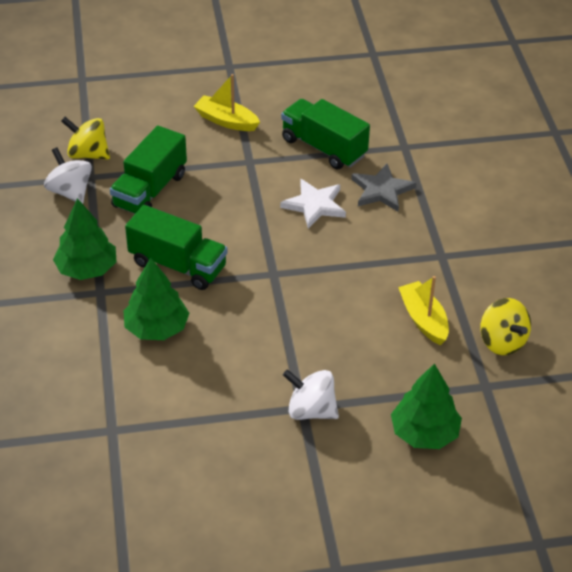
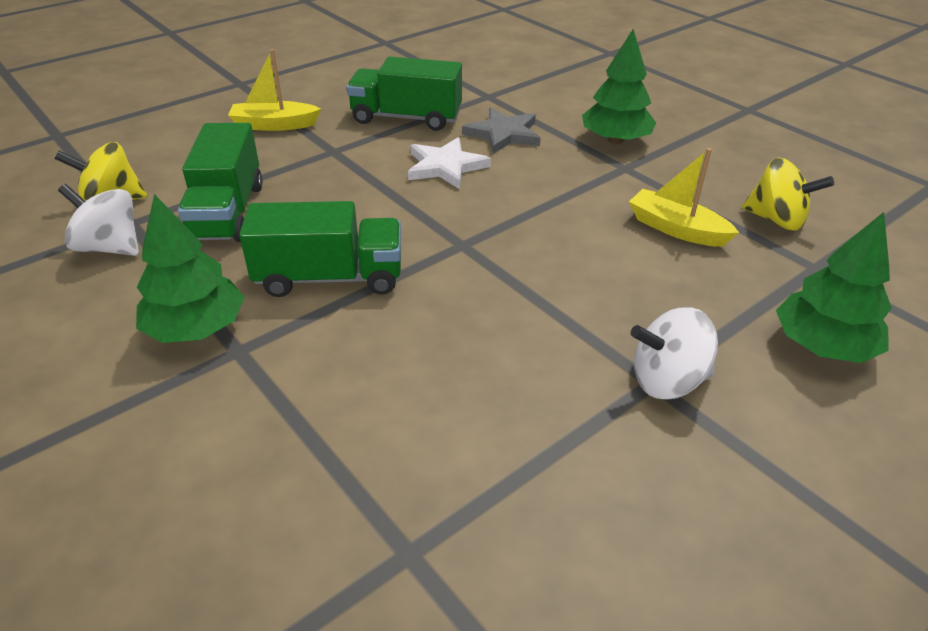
camera: 30 degrees left, 5 degrees down
green tree [123,258,190,340] -> green tree moved to [582,29,656,144]

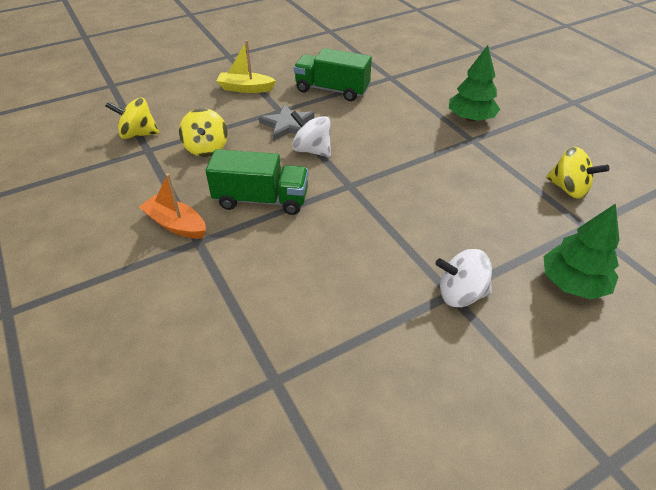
camera: 10 degrees right, 5 degrees up
white spinning top [58,184,139,256] -> white spinning top moved to [290,111,331,157]
green tree [136,194,244,343] -> orange boat [139,174,206,239]
green truck [178,123,263,242] -> yellow spinning top [179,108,228,157]
white star [408,137,491,189] -> none
grey star [462,108,541,154] -> grey star moved to [259,104,314,141]
yellow boat [629,148,739,247] -> none

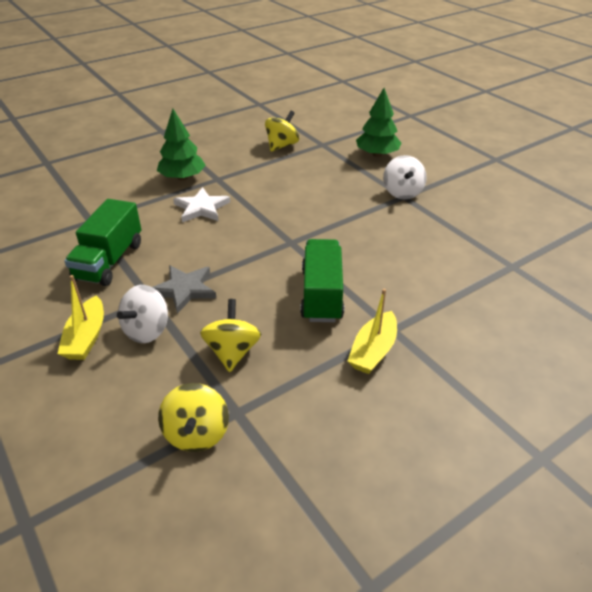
camera: 95 degrees left, 5 degrees down
orange boat [139,174,206,239] -> yellow boat [348,289,397,374]
yellow spinning top [179,108,228,157] -> yellow spinning top turned 75 degrees counterclockwise [200,299,261,372]
white spinning top [290,111,331,157] -> white spinning top moved to [117,285,168,343]
none -> white star [173,187,230,222]

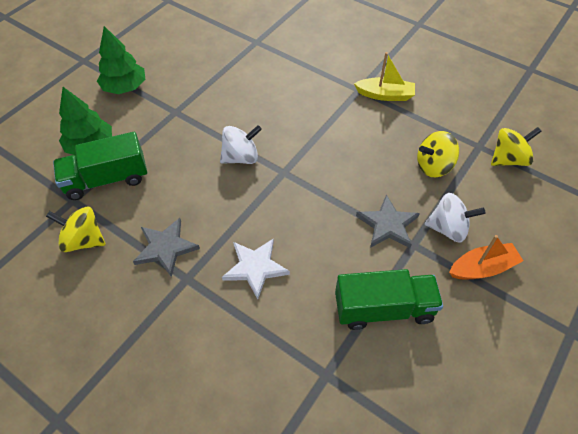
camera: 110 degrees left, 15 degrees up
yellow boat [57,275,104,360] -> orange boat [449,235,524,279]
green tree [157,109,206,180] -> green tree moved to [97,26,145,94]
green truck [300,239,344,322] -> green truck moved to [53,132,147,200]
white spinning top [383,155,427,200] -> white spinning top moved to [220,125,262,164]
none -> grey star [133,218,200,277]

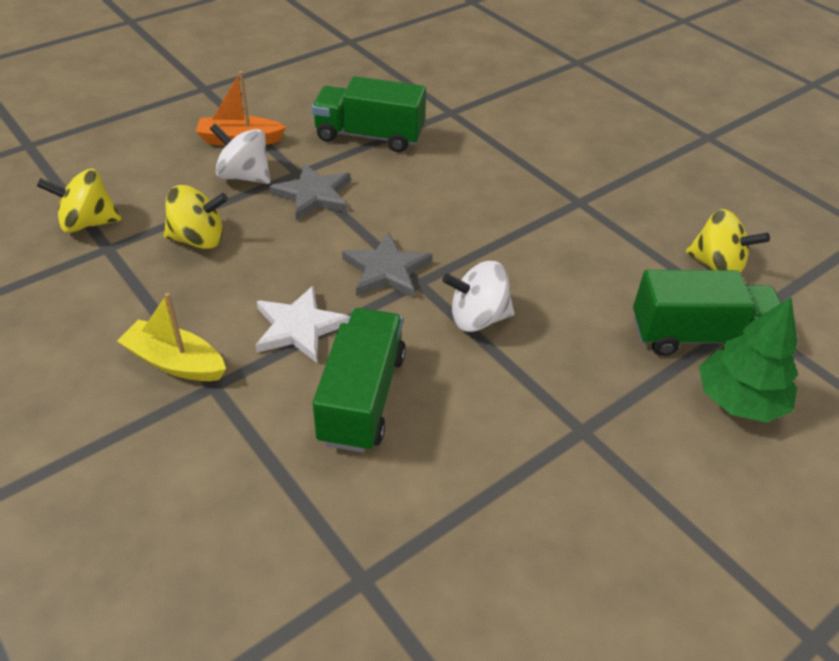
camera: 165 degrees left, 10 degrees down
green tree [97,26,145,94] -> none
grey star [133,218,200,277] -> grey star moved to [342,232,433,298]
white star [222,239,290,299] -> white star moved to [256,286,350,363]
none -> green truck [313,308,406,453]

